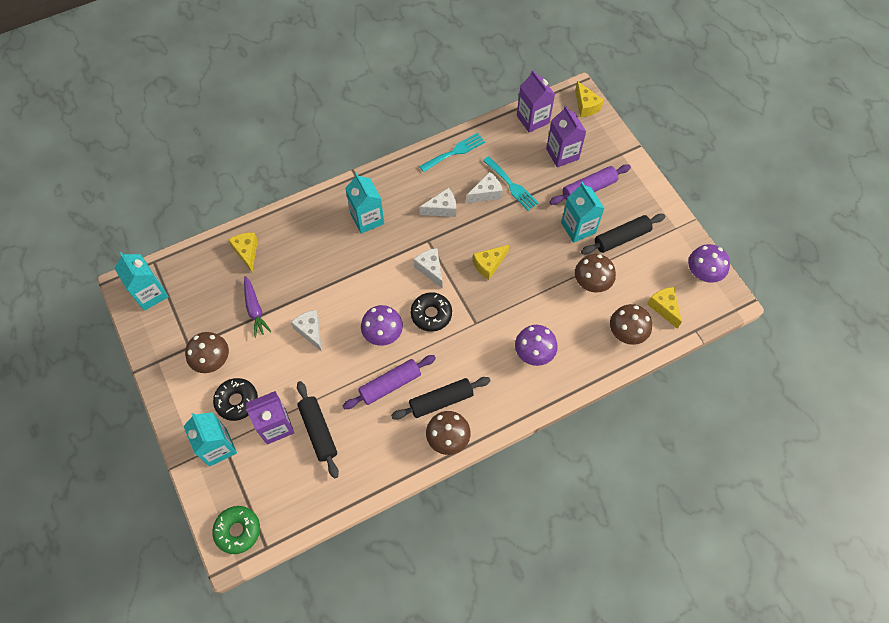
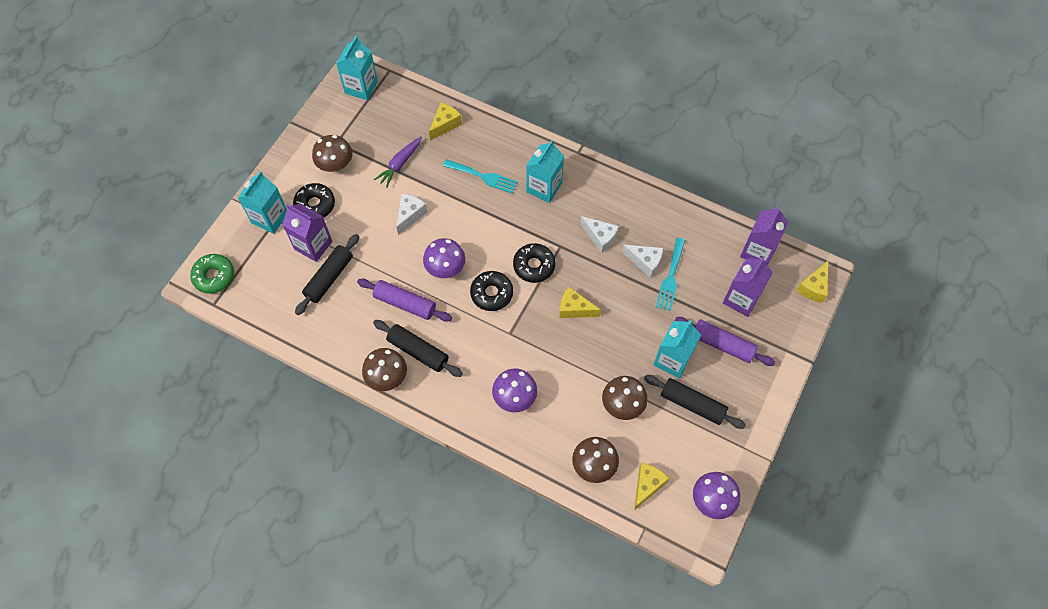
camera: 55 degrees right, 0 degrees up
white cheese [413,248,442,288] -> black donut [513,243,555,283]
turquoise fork [419,133,485,172] -> turquoise fork moved to [443,159,518,194]

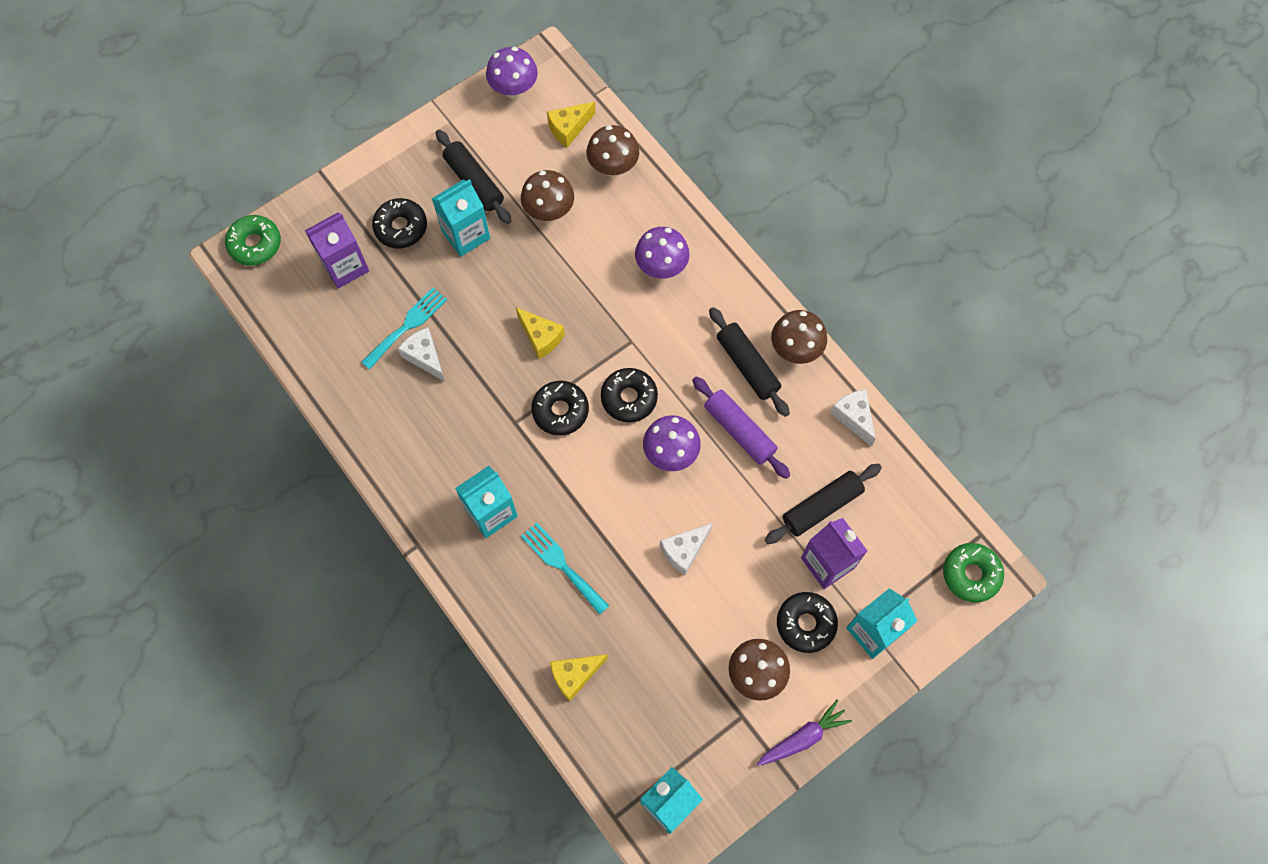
camera: 155 degrees left, 5 degrees up
purple carrot [374,137,422,187] -> purple carrot moved to [757,699,852,766]
white cheese [580,216,619,253] -> white cheese moved to [830,389,876,447]
purple rolling pin [675,317,775,366] -> black donut [372,198,427,248]
purple carton [740,206,788,265] -> none
yellow cheese [797,260,829,303] -> green donut [225,215,281,266]

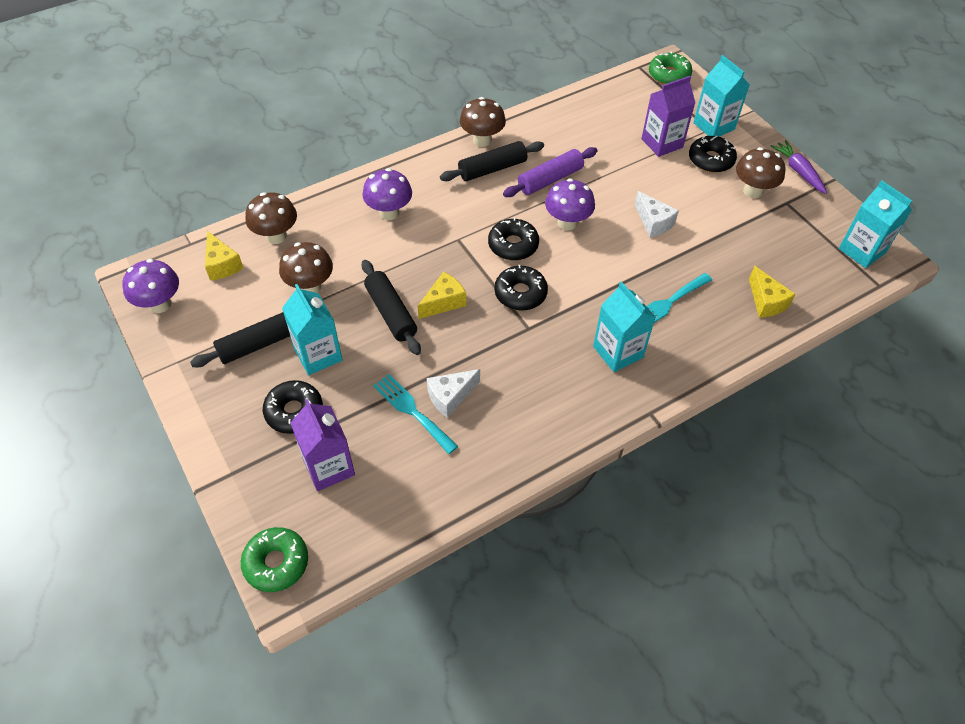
camera: 85 degrees left, 15 degrees down
black rolling pin [765,463,882,544] -> black rolling pin moved to [362,260,421,355]
white cheese [830,389,876,447] -> none

